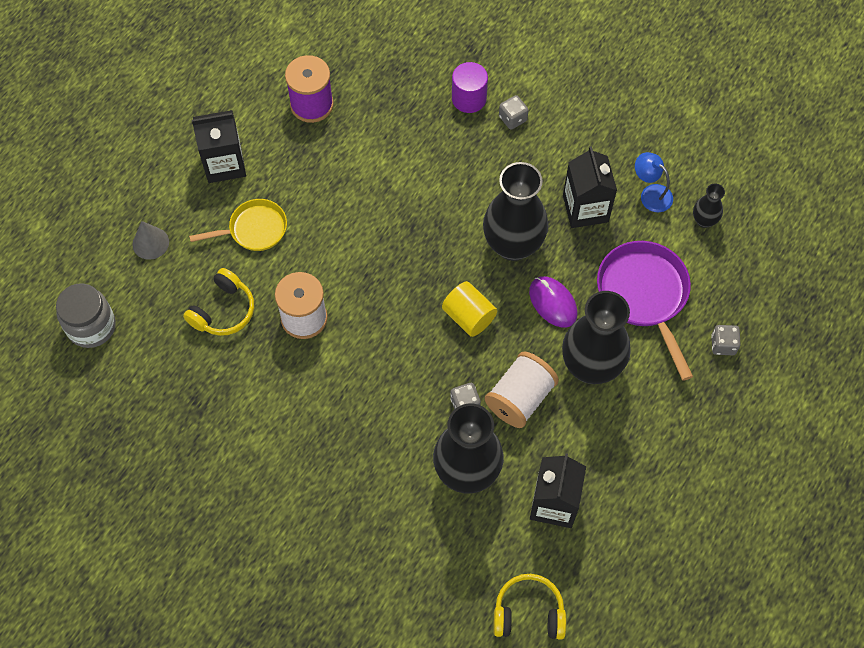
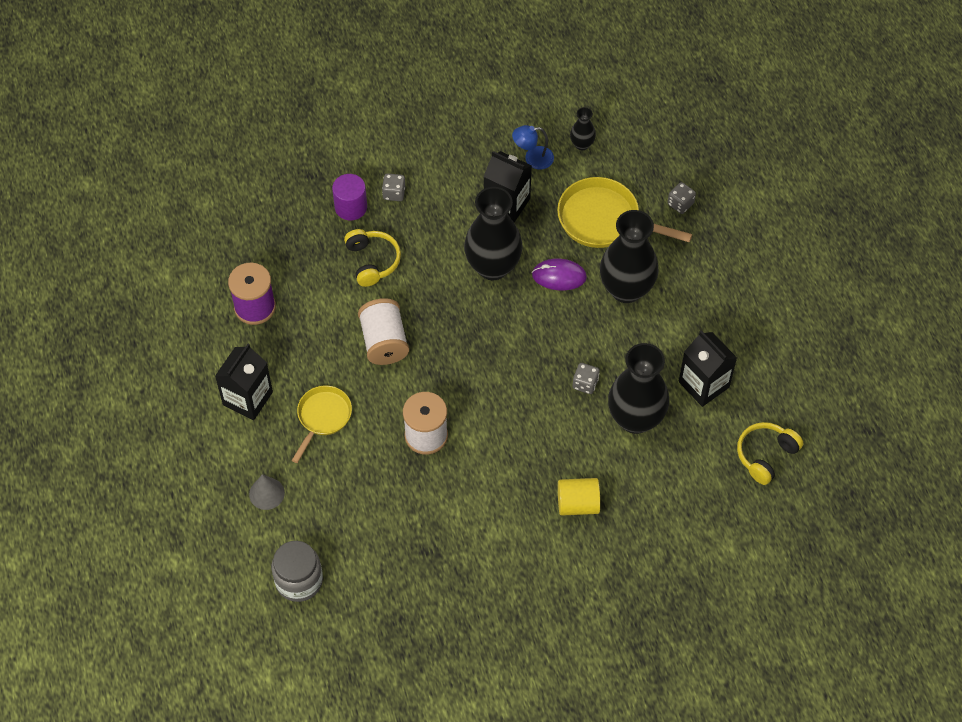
camera: 50 degrees left, 5 degrees down
yellow headphones [183,268,254,336] -> yellow headphones moved to [344,229,401,287]
yellow cylinder [442,281,497,337] -> yellow cylinder moved to [558,478,600,516]
white spool [485,352,559,428] -> white spool moved to [358,298,409,365]
purple pan [597,241,693,381] -> yellow pan [557,177,692,248]

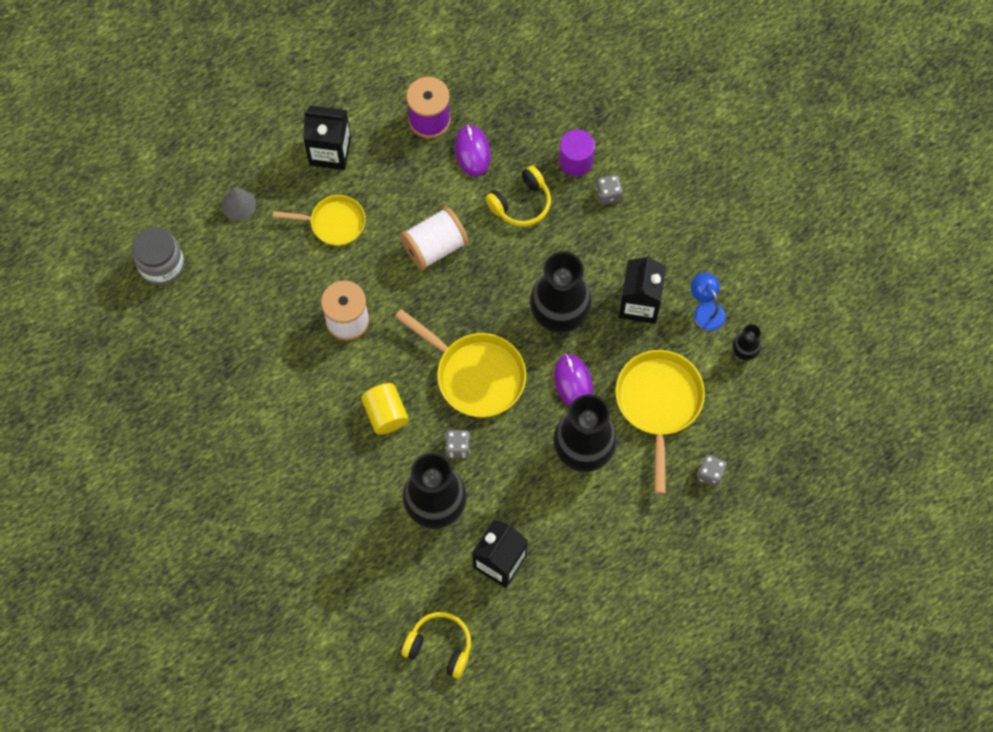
camera: 70 degrees right, 10 degrees up
yellow cylinder [558,478,600,516] -> yellow cylinder moved to [361,383,409,435]
none -> yellow pan [395,309,526,417]
none -> purple mouse [454,125,491,176]

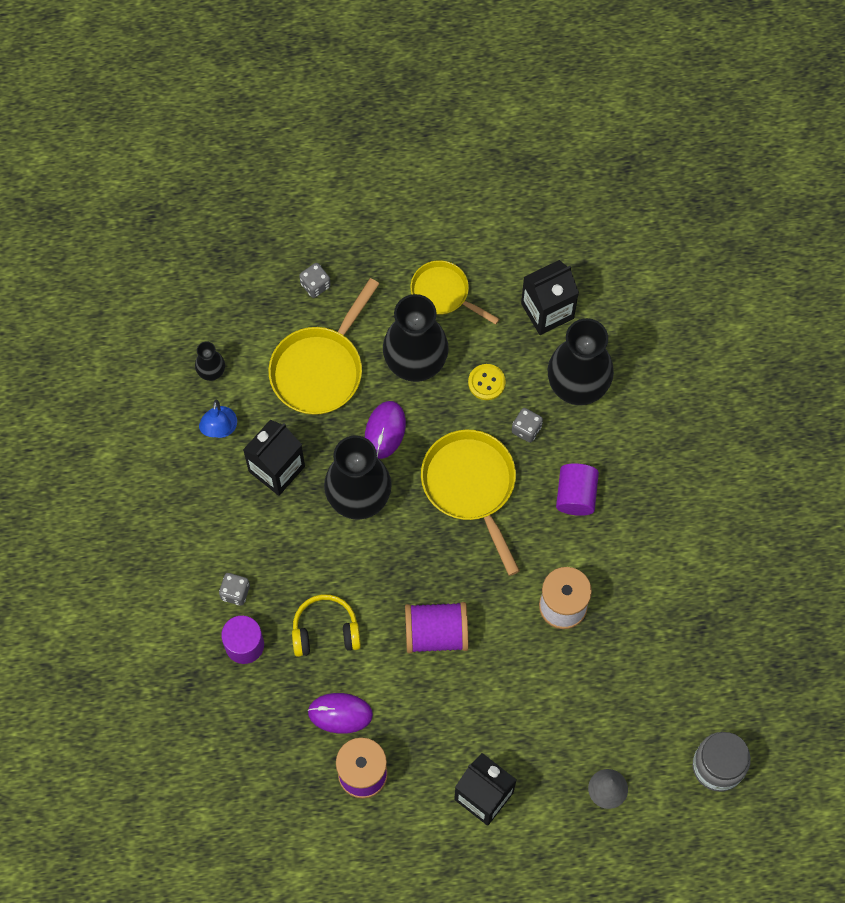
camera: 150 degrees left, 0 degrees up
yellow pan [273,195,365,246] -> yellow pan moved to [410,260,500,325]
yellow cylinder [361,383,409,435] -> purple cylinder [556,463,599,516]
white spool [400,207,469,270] -> purple spool [405,602,468,653]
yellow headphones [401,612,471,678] -> none
purple mouse [454,125,491,176] -> purple mouse turned 75 degrees clockwise [307,693,373,734]
none -> yellow button [468,364,506,400]

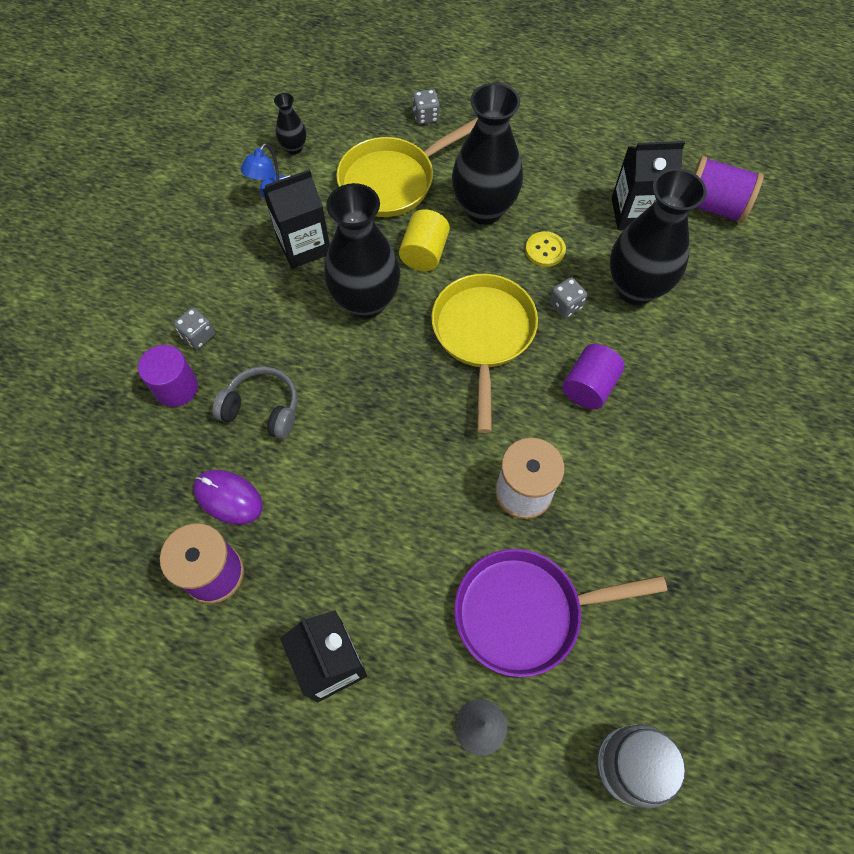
camera: 25 degrees right, 5 degrees down
yellow headphones [292,594,361,657] -> grey headphones [212,366,297,439]
purple mouse [365,401,406,459] -> yellow cylinder [399,209,450,271]
purple spool [405,602,468,653] -> purple spool moved to [694,156,764,223]
yellow pan [410,260,500,325] -> none
none -> purple pan [454,549,667,677]

